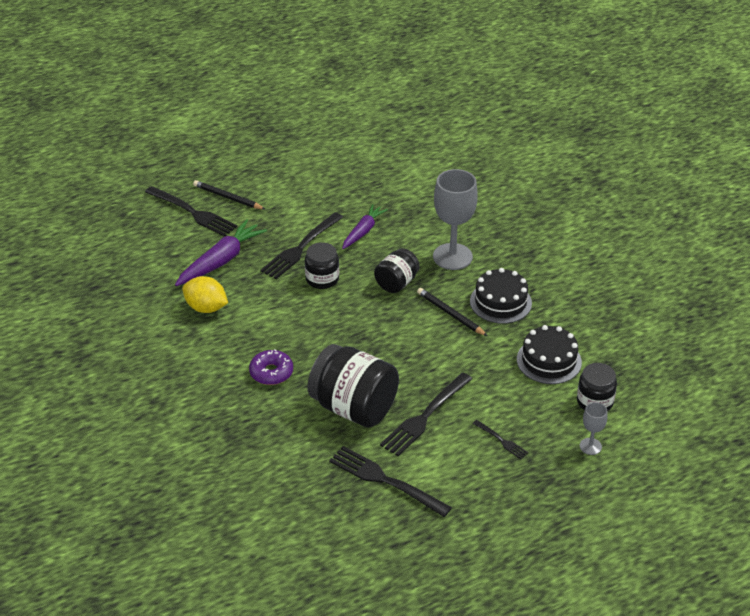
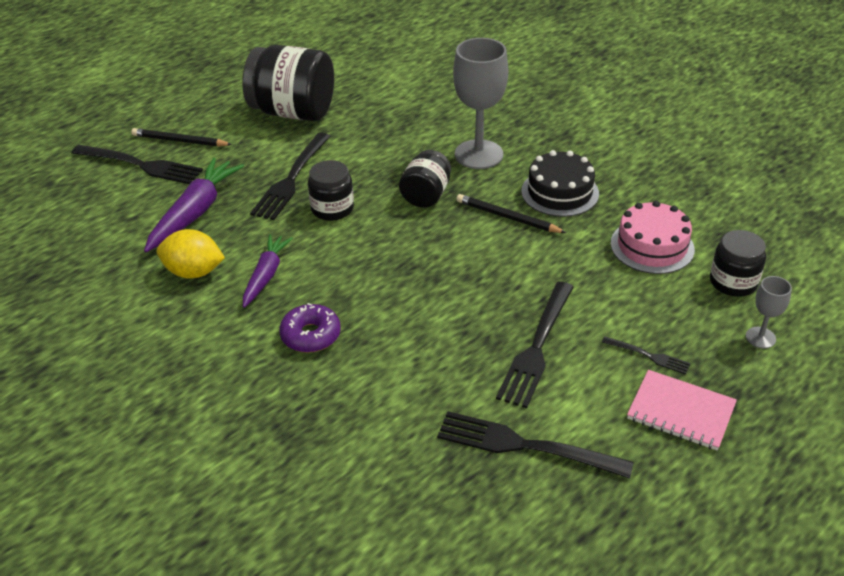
camera: 15 degrees left, 0 degrees up
black jar [307,344,399,427] -> black jar moved to [242,45,334,121]
purple carrot [342,204,388,249] -> purple carrot moved to [243,234,293,308]
black cake [517,325,582,384] -> pink cake [611,201,695,274]
none -> pink notebook [627,370,737,450]

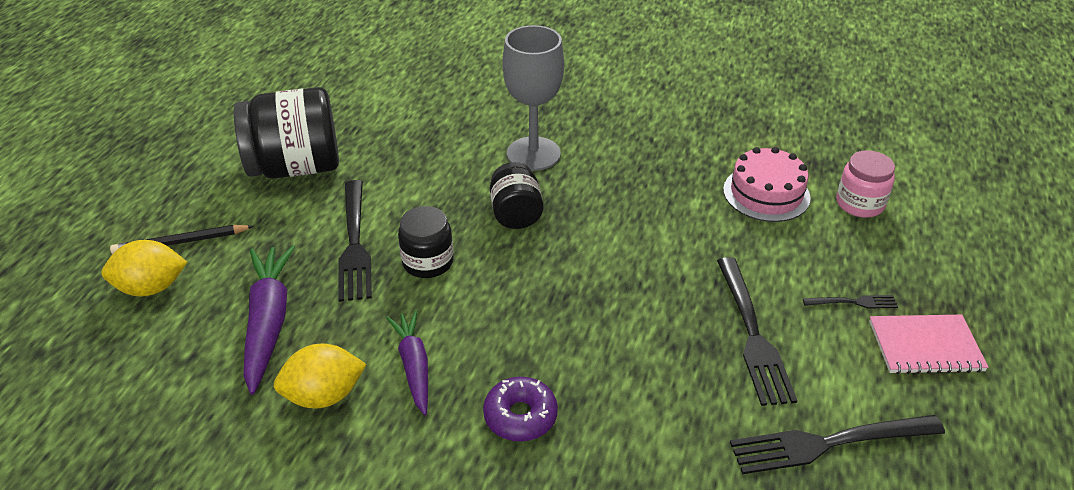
camera: 30 degrees left, 0 degrees up
black fork [71,145,203,184] -> yellow lemon [101,240,187,296]
black pencil [456,194,566,233] -> none
black cake [521,150,599,217] -> none
black jar [710,230,766,297] -> pink jar [836,150,895,218]
grey goblet [746,276,792,348] -> none

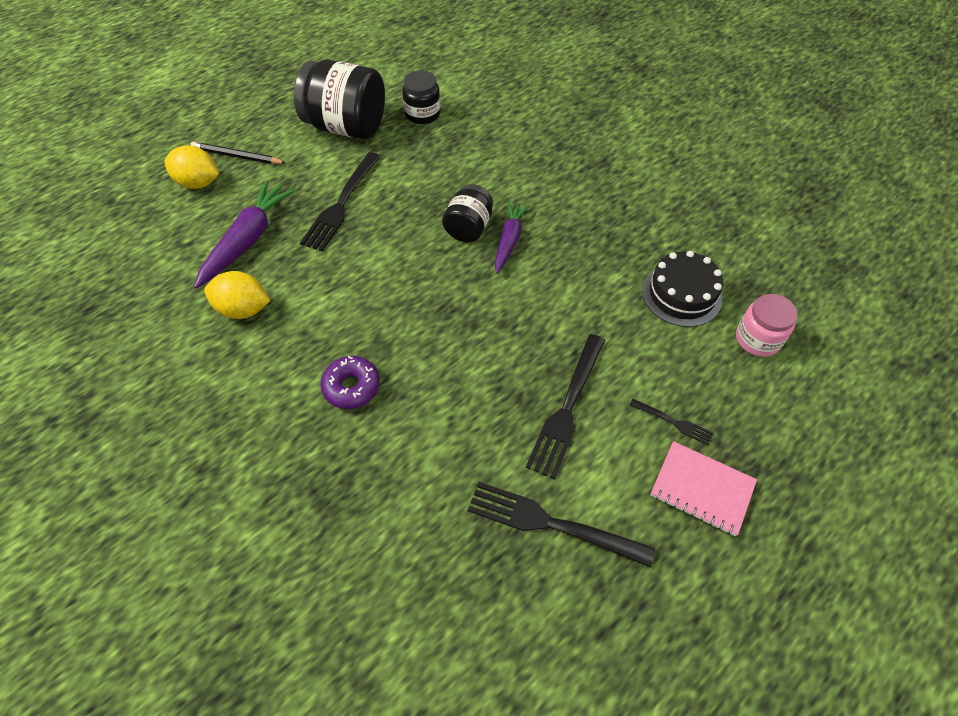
camera: 30 degrees right, 15 degrees up
purple carrot [387,311,428,415] -> purple carrot moved to [495,201,530,274]
black jar [398,206,454,278] -> black jar moved to [402,71,440,124]
grey goblet [503,25,564,171] -> none
pink cake [723,147,811,222] -> black cake [642,251,723,327]

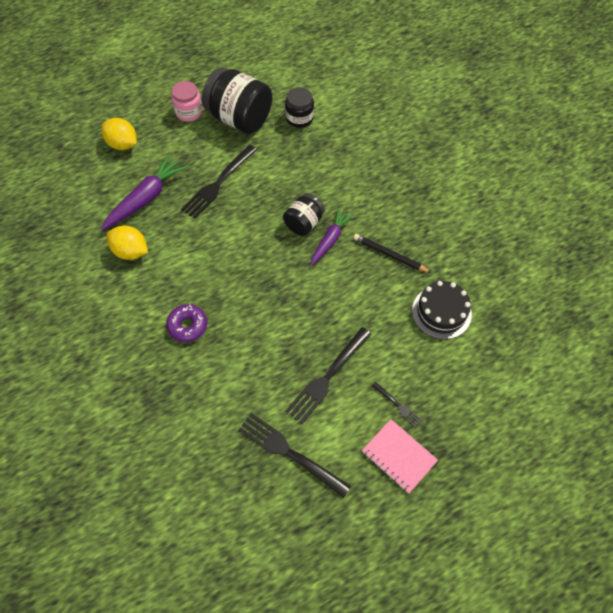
camera: 15 degrees right, 5 degrees up
black pencil [190,142,286,164] -> black pencil moved to [353,234,431,273]
pink jar [736,294,798,357] -> pink jar moved to [171,81,203,121]

